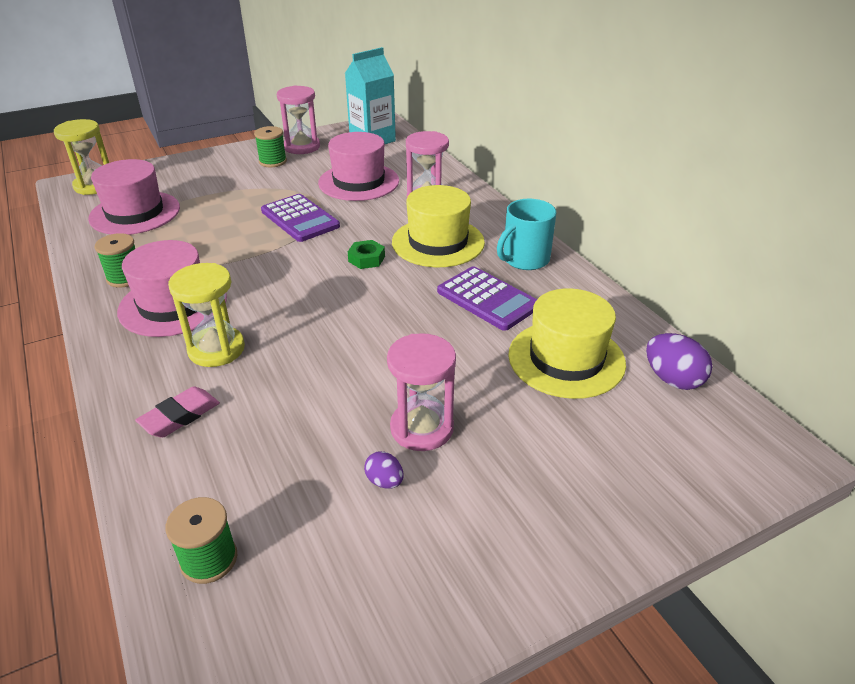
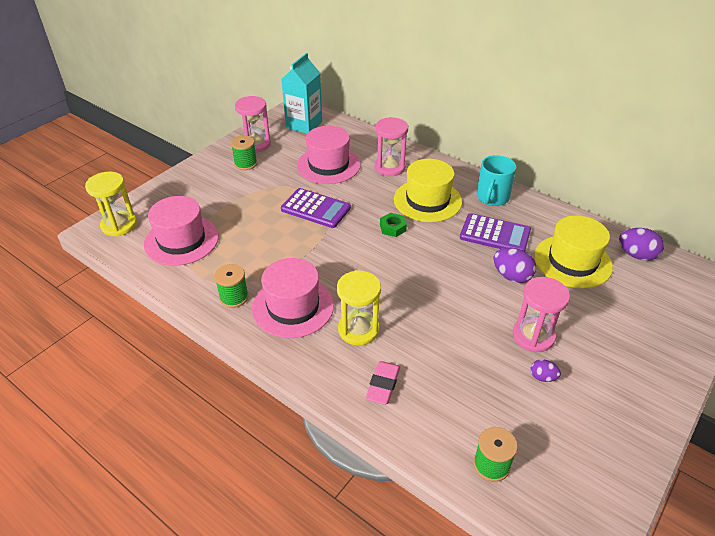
camera: 25 degrees left, 5 degrees up
none -> purple egg [493,248,536,283]

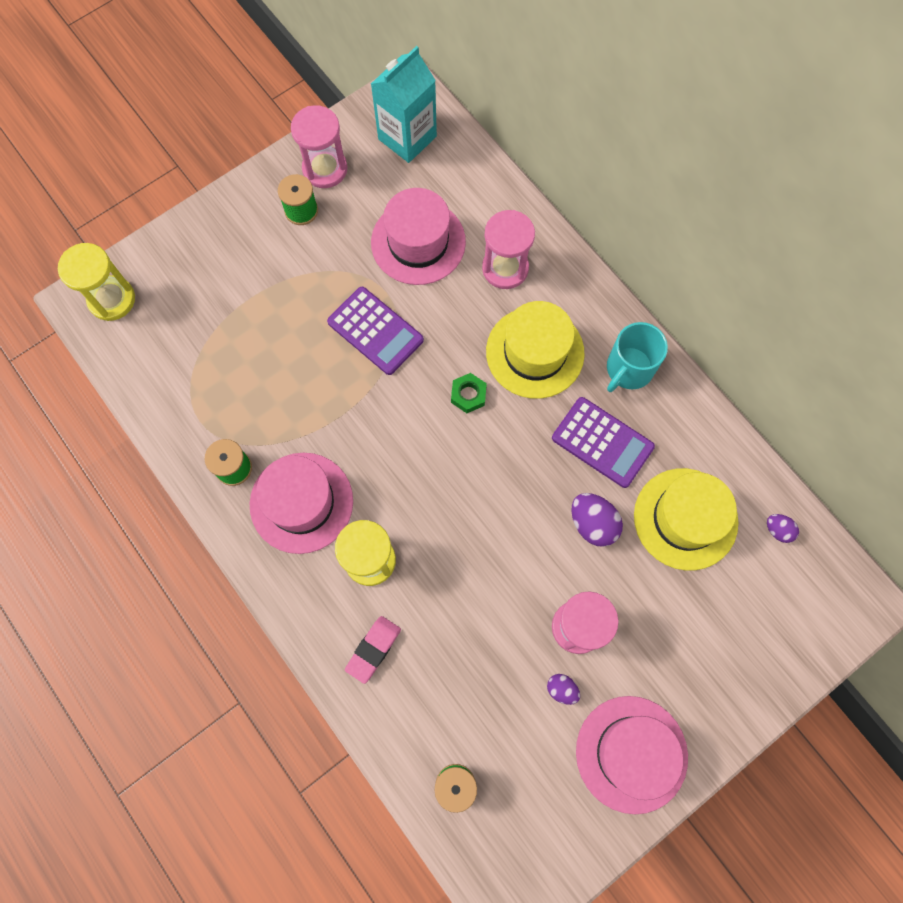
camera: 15 degrees right, 30 degrees up
pink hat [144,196,219,266] -> pink hat moved to [576,696,688,814]
purple egg [619,228,664,261] -> purple egg [767,514,799,543], size x0.58

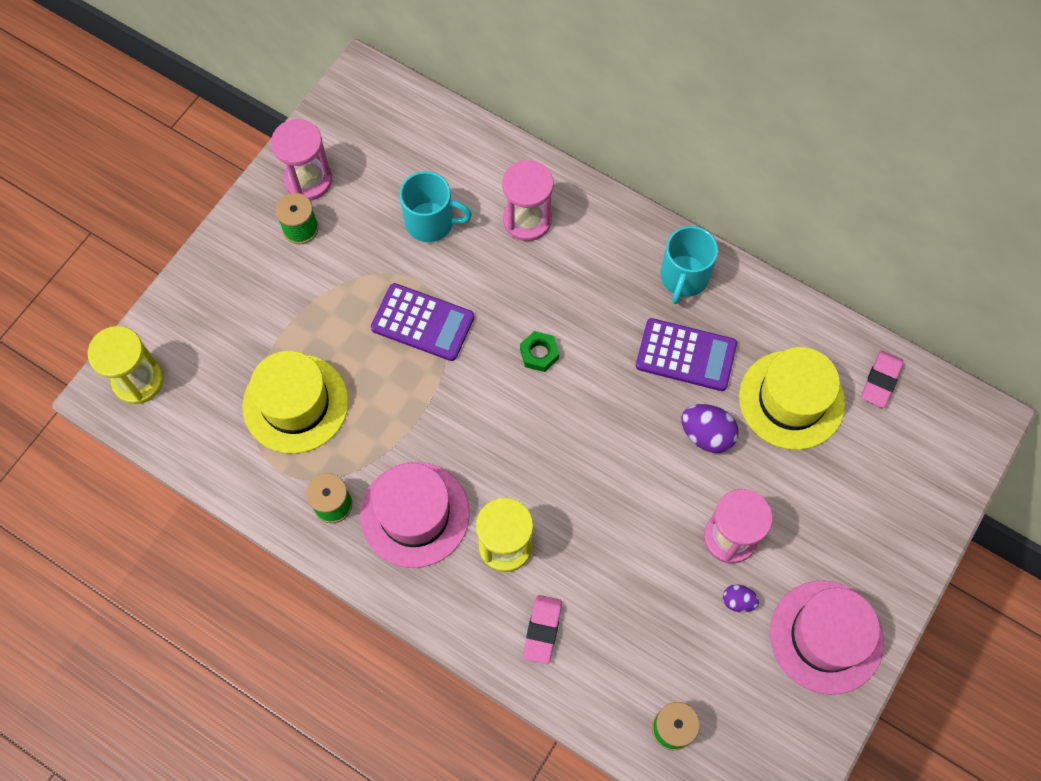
camera: 20 degrees left, 5 degrees down
turquoise carton [371,46,437,163] -> none
pink hat [371,188,466,285] -> turquoise mug [400,171,472,242]
yellow hat [486,301,585,399] -> yellow hat moved to [242,351,349,454]
purple egg [767,514,799,543] -> pink eraser [862,350,903,408]

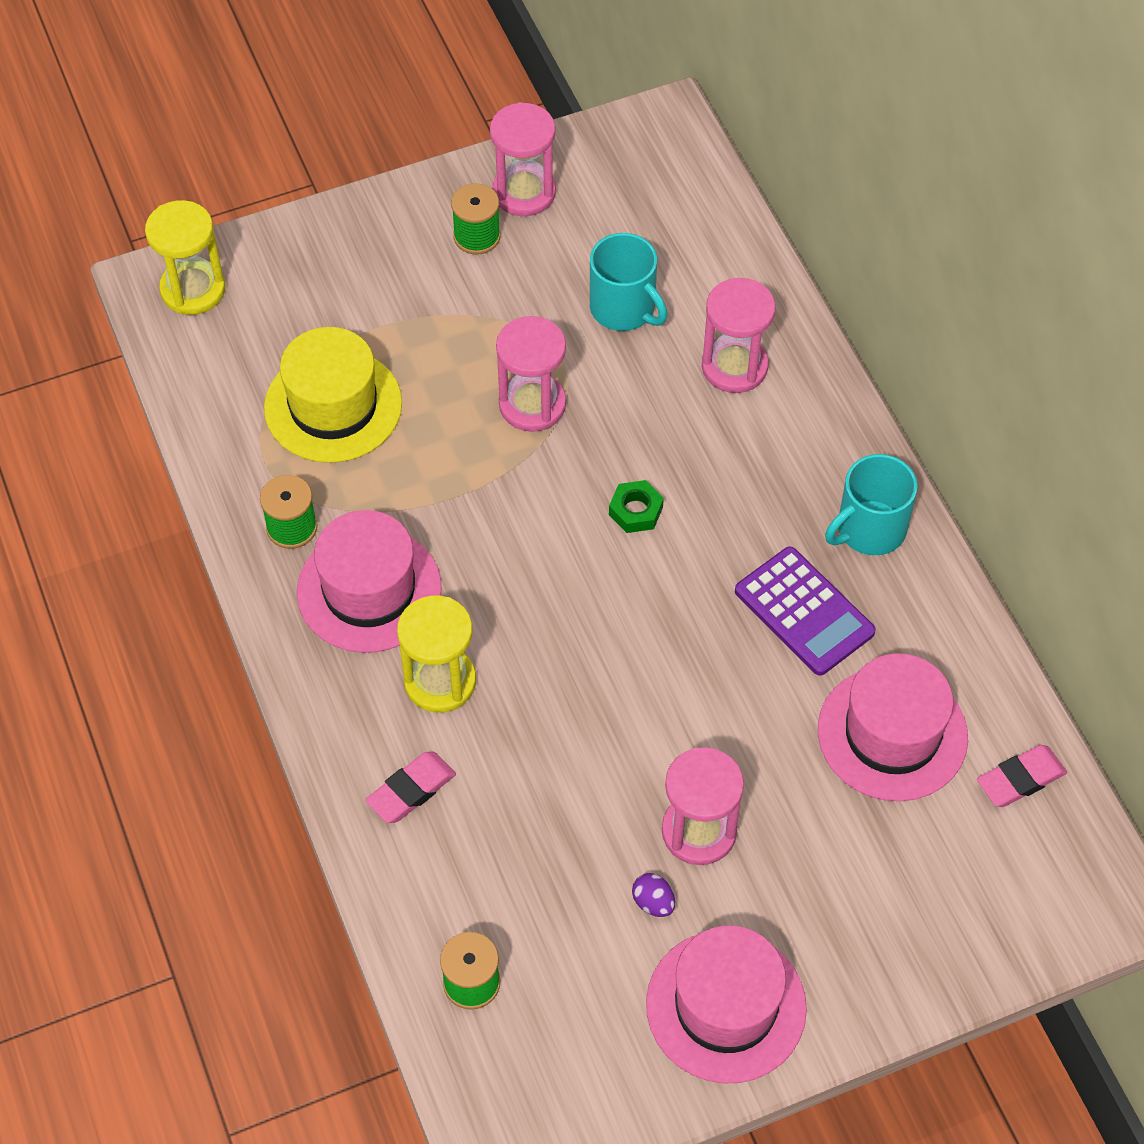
camera: 35 degrees right, 10 degrees down
purple calculator [371,283,474,361] -> pink hourglass [496,316,566,432]
purple egg [681,404,739,453] -> none
yellow hat [739,347,845,450] -> pink hat [818,653,968,801]

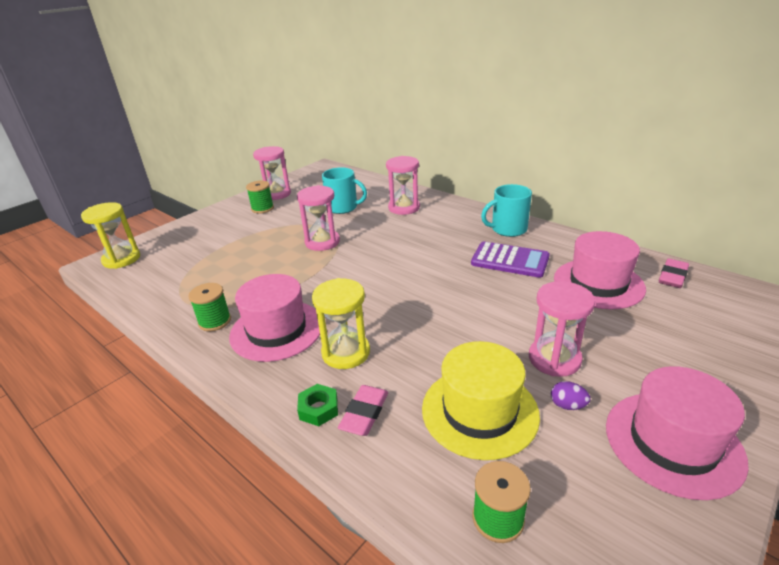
camera: 25 degrees left, 25 degrees down
yellow hat [264,327,402,463] -> yellow hat moved to [422,341,540,460]
green nut [609,480,664,533] -> green nut moved to [297,384,338,426]
turquoise mug [825,454,917,555] -> turquoise mug turned 45 degrees clockwise [481,184,532,237]

